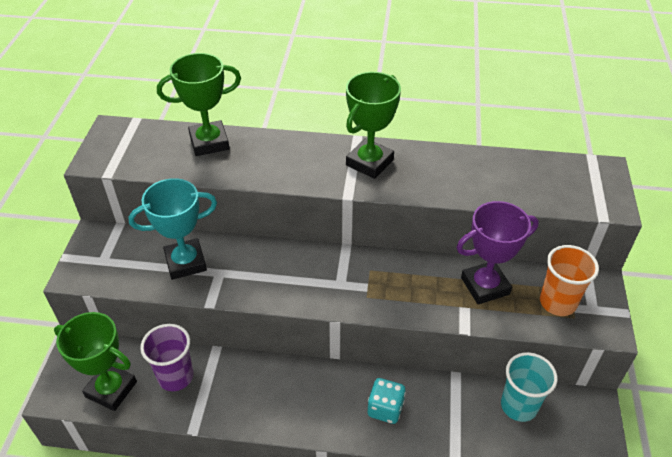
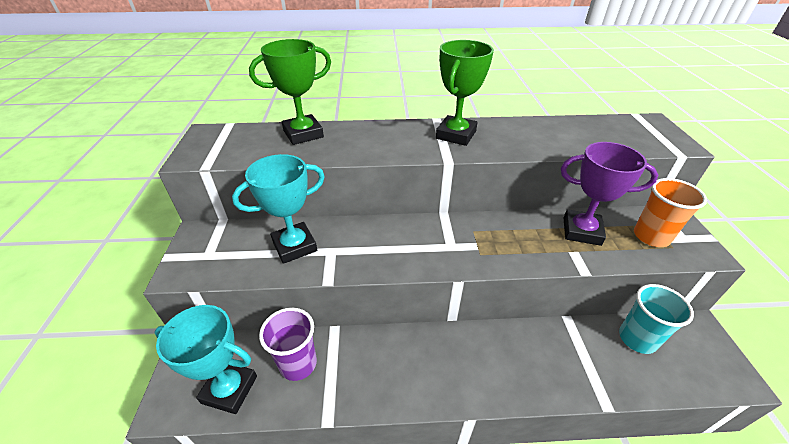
camera: 10 degrees left, 5 degrees down
green trophy [54,312,137,411] -> turquoise trophy [154,305,257,414]
turquoise dice [368,378,406,424] -> none
purple trophy [456,201,539,304] -> purple trophy turned 45 degrees clockwise [561,142,658,246]

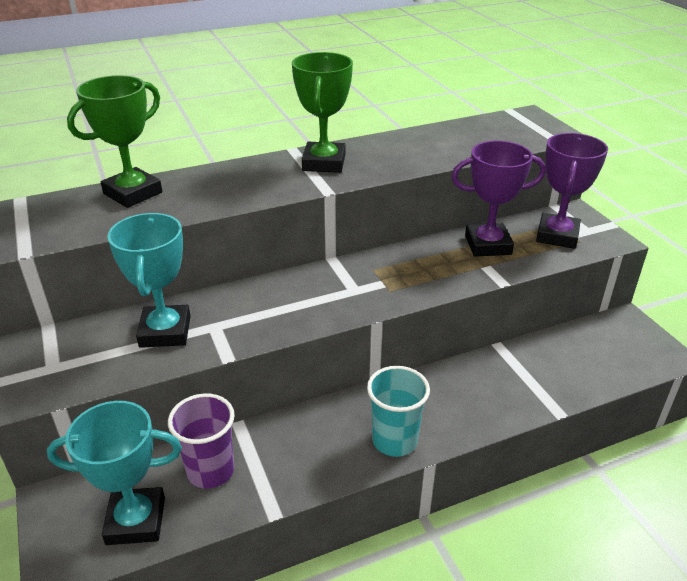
camera: 20 degrees left, 5 degrees down
turquoise trophy [232,154,325,264] -> turquoise trophy turned 45 degrees counterclockwise [107,213,191,348]
turquoise cup [619,284,694,354] -> turquoise cup moved to [367,366,430,457]
orange cup [634,178,707,247] -> purple trophy [536,133,608,249]

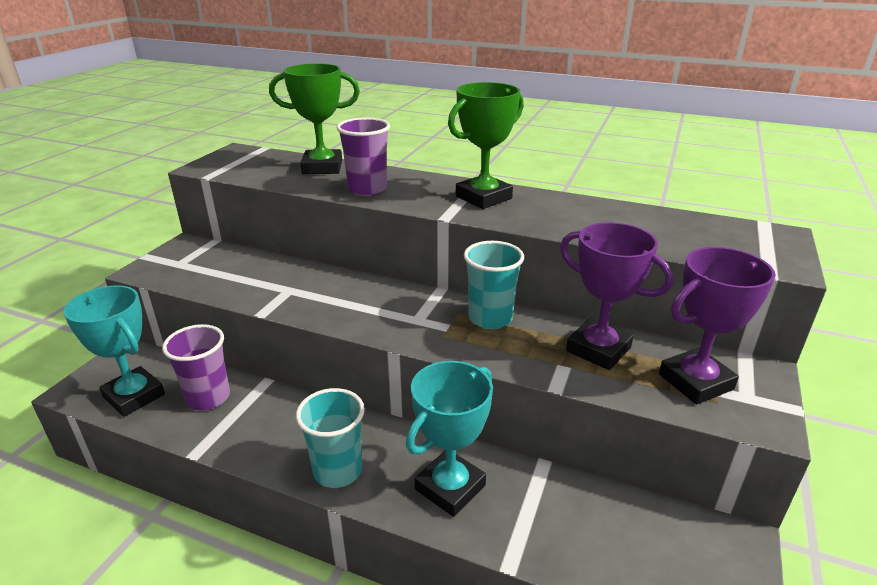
camera: 45 degrees right, 5 degrees down
turquoise trophy [107,213,191,348] -> turquoise trophy moved to [406,361,493,517]
none -> purple cup [336,117,390,196]
none -> turquoise cup [464,241,524,329]

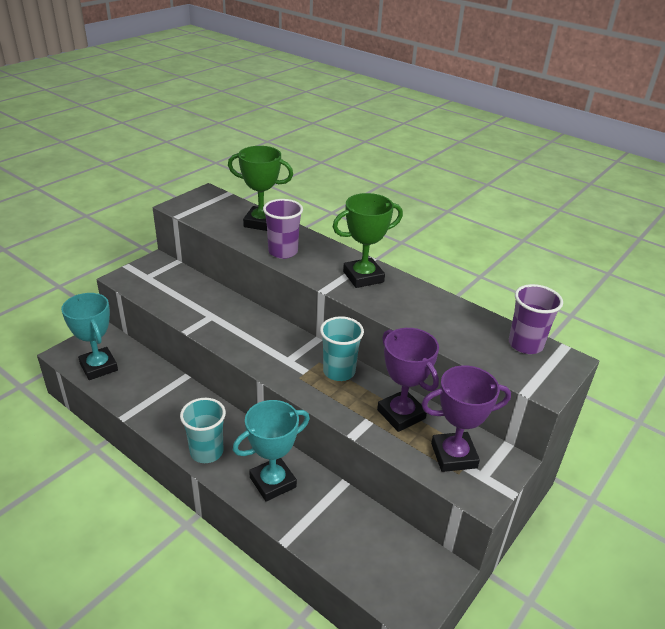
camera: 15 degrees right, 5 degrees up
purple cup [162,324,230,410] -> purple cup moved to [509,284,563,354]

